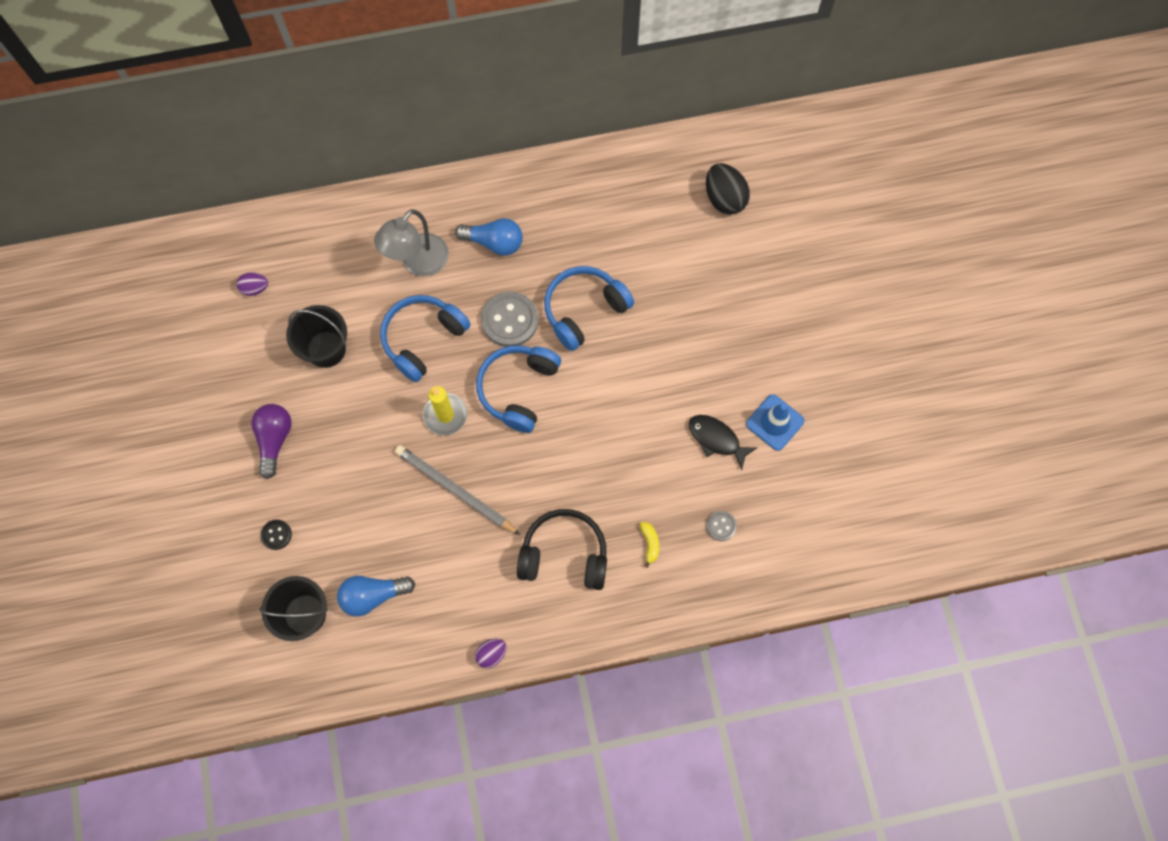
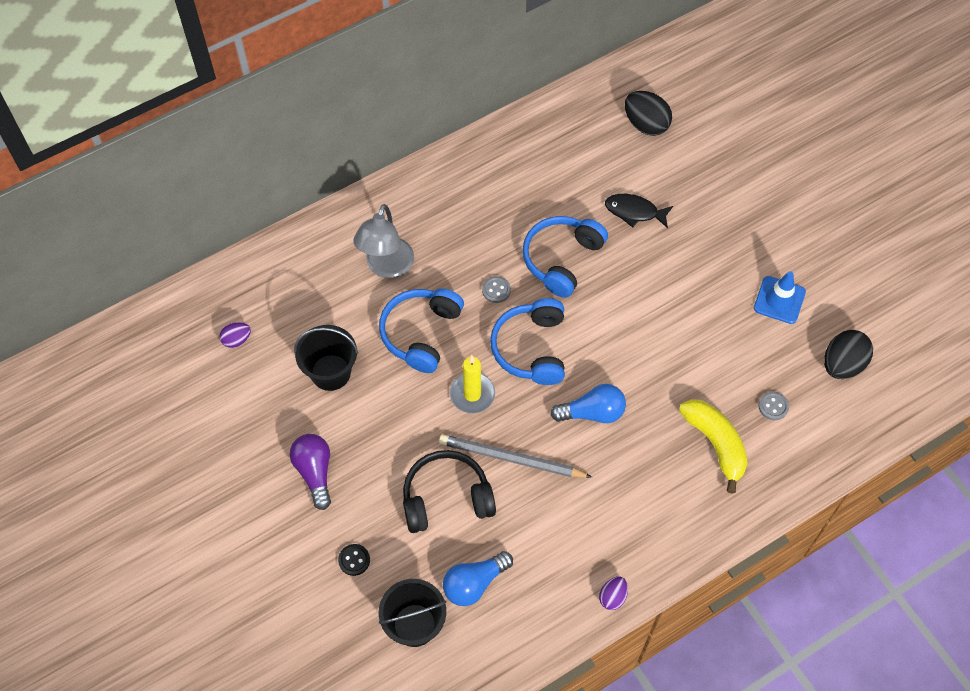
camera: 20 degrees left, 10 degrees down
blue light bulb [455,218,523,256] -> blue light bulb moved to [550,384,626,423]
grey button [481,291,538,347] -> grey button [482,276,511,303], size x0.50
black headphones [517,509,607,590] -> black headphones moved to [403,450,496,533]
yellow banana [640,522,659,568] -> yellow banana [679,399,748,494], size x2.26
black fish [689,415,757,470] -> black fish moved to [605,194,673,228]
none -> black egg [824,330,873,379]

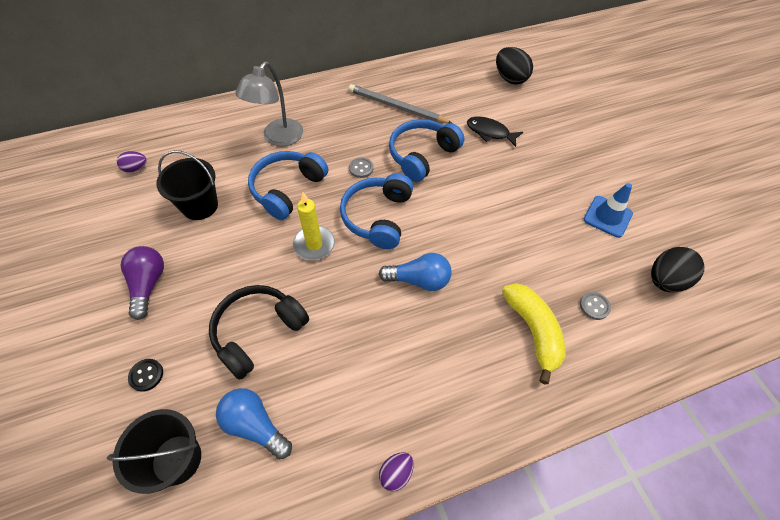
camera: 10 degrees right, 5 degrees down
black headphones [403,450,496,533] -> black headphones turned 45 degrees counterclockwise [209,285,309,380]
grey pencil [439,434,592,478] -> grey pencil moved to [348,84,452,124]
blue light bulb [443,551,513,606] -> blue light bulb turned 60 degrees clockwise [216,388,292,459]

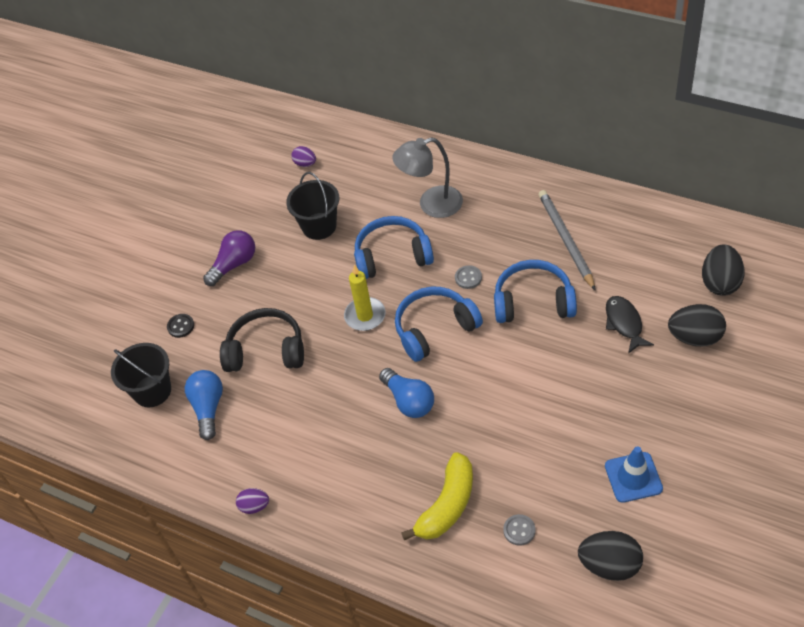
camera: 55 degrees right, 5 degrees down
none -> black egg [668,304,726,346]

